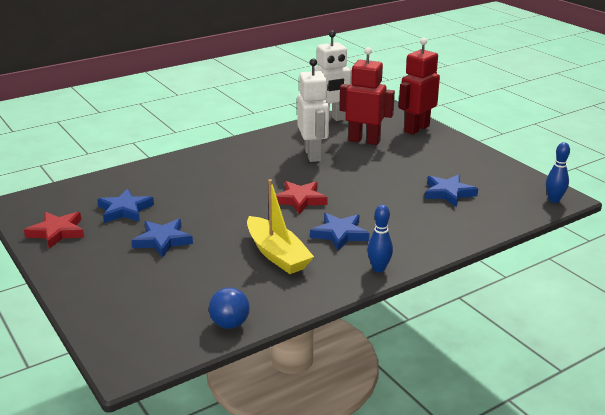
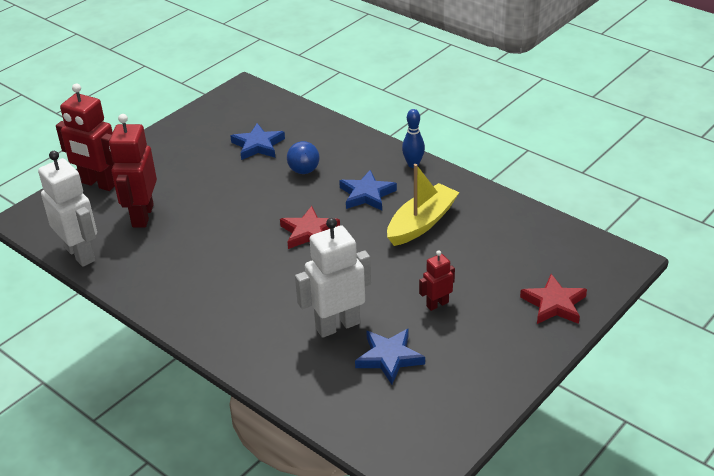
camera: 105 degrees left, 10 degrees up
red star [24,212,84,249] -> red star moved to [520,274,587,324]
blue star [131,219,193,258] -> red robot [419,250,455,311]
blue ball [209,287,250,329] -> blue ball moved to [287,141,320,174]
white robot [297,58,329,162] -> white robot moved to [295,218,371,338]
blue bowling pin [546,142,570,203] -> none

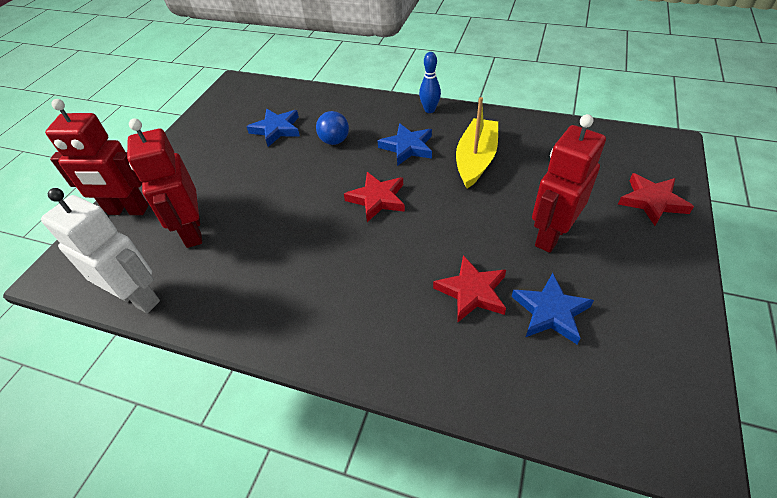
camera: 20 degrees left, 10 degrees up
white robot [295,218,371,338] -> red star [433,255,506,322]
red robot [419,250,455,311] -> red robot [532,114,606,253], size x1.91

